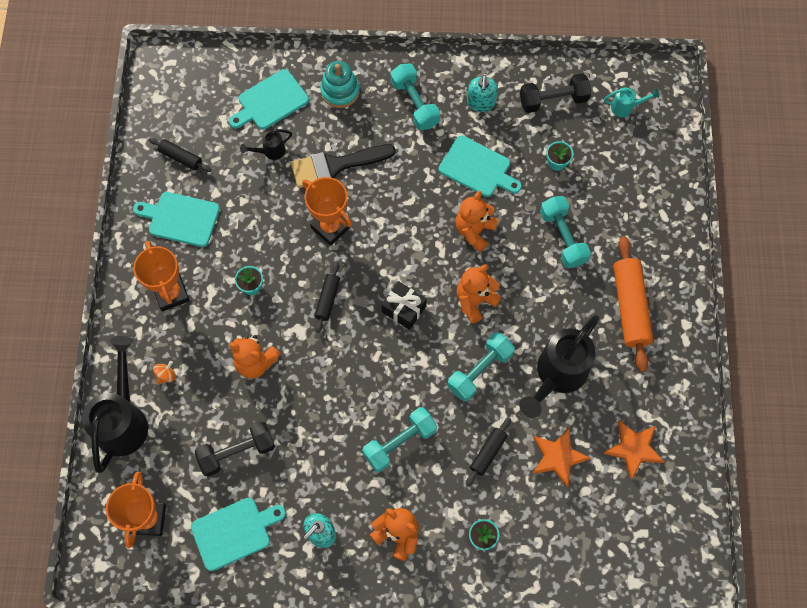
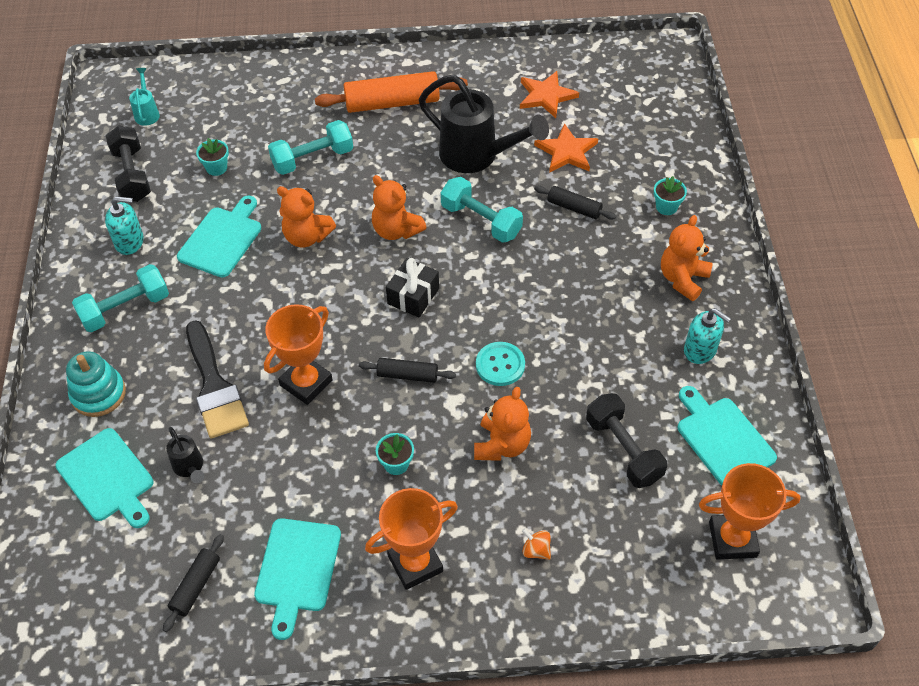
camera: 95 degrees left, 15 degrees down
black watering can [82,336,148,473] -> none
turquoise dumbbell [362,407,437,472] -> none
none -> turquoise button [476,342,525,386]

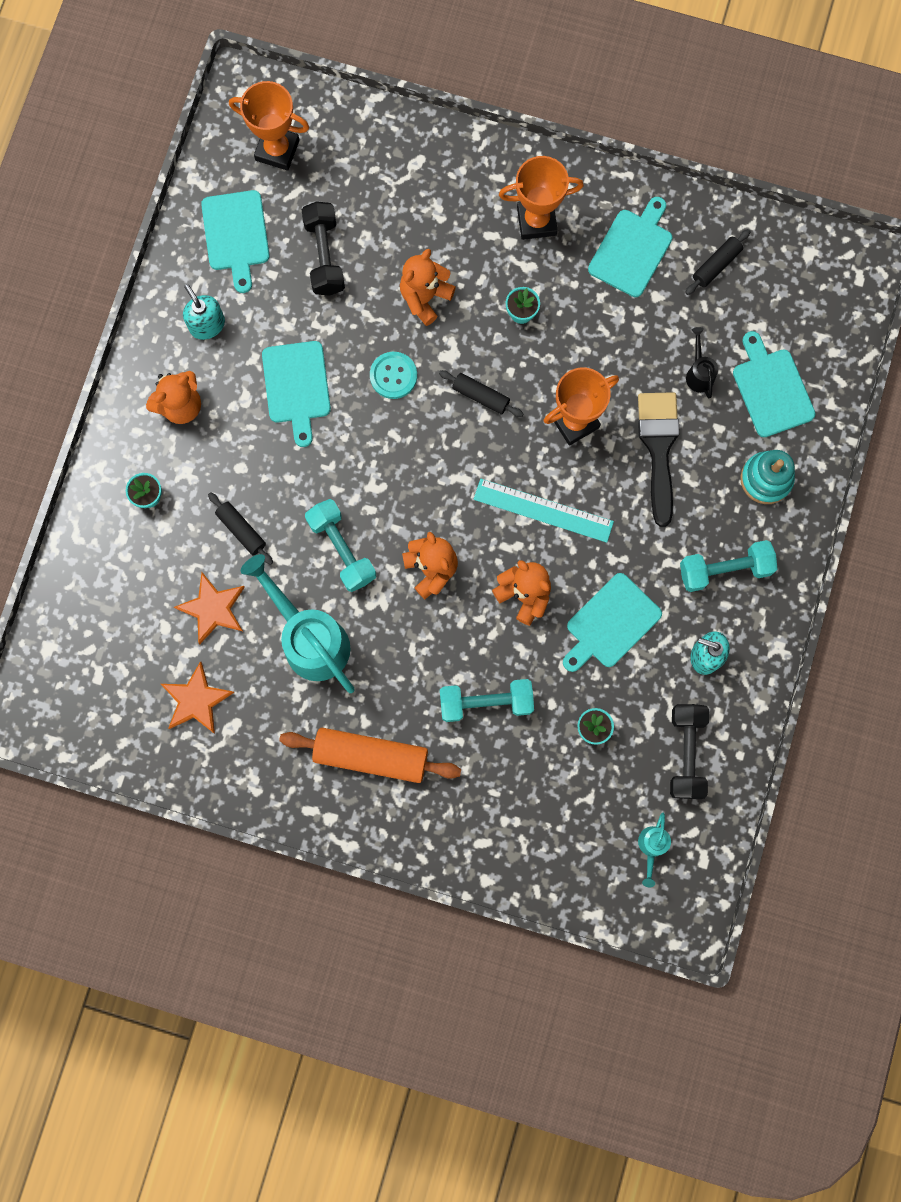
camera: 160 degrees left, 25 degrees up
black gift [386,258,439,317] -> none
black watering can [419,75,549,173] -> turquoise watering can [241,554,355,693]
orange spinning top [522,528,551,560] -> none
none -> turquoise cutting board [262,341,331,447]
none -> turquoise ruler [474,479,614,543]

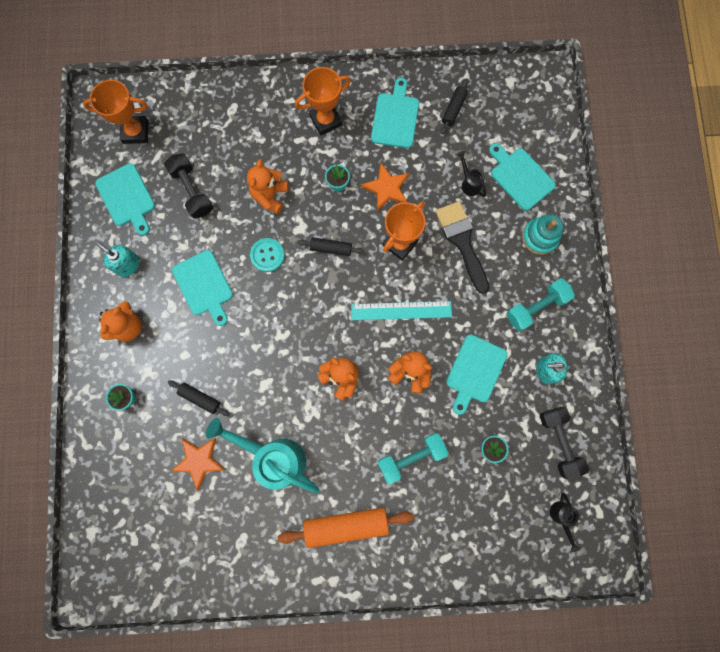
camera: 20 degrees left, 0 degrees up
orange star [161,661,234,734] -> orange star moved to [361,163,409,211]
turquoise dumbbell [305,499,376,592] -> none
turquoise watering can [638,813,671,887] -> black watering can [550,493,580,552]

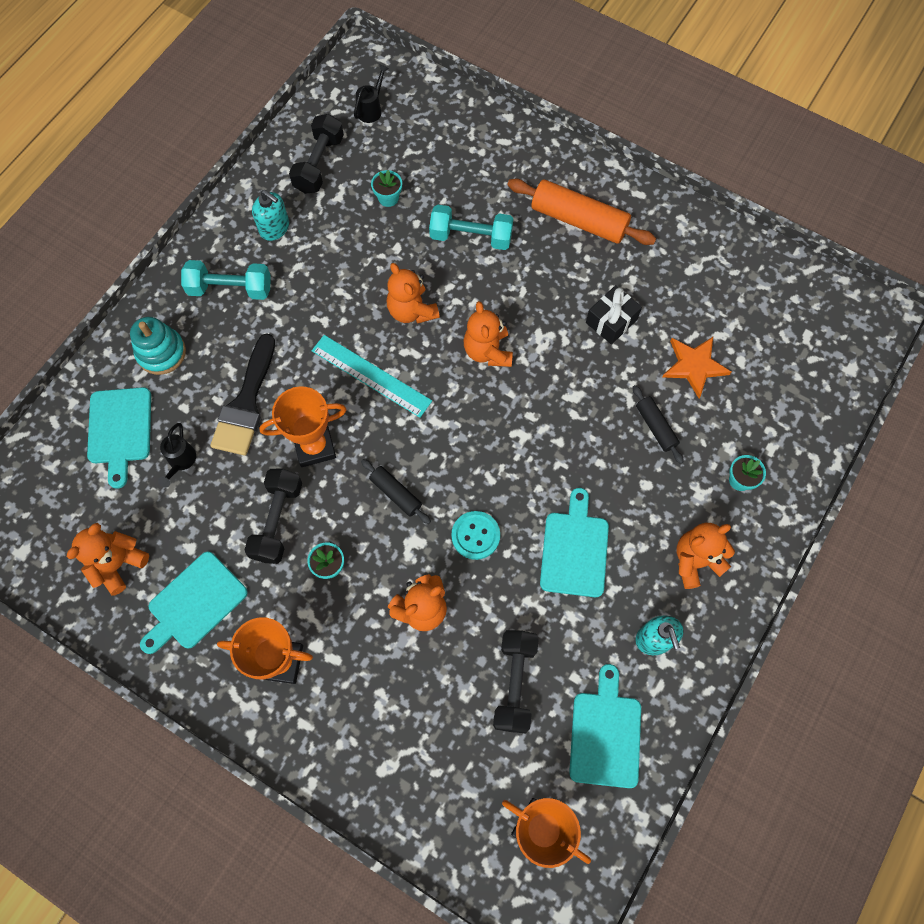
camera: 145 degrees left, 10 degrees down
turquoise watering can [206,418,319,493] -> black gift [586,285,642,344]
orange star [361,163,409,211] -> black dumbbell [244,469,302,564]
black rolling pin [441,78,468,134] -> orange teddy bear [67,523,149,596]
turquoise cutting board [446,335,508,415] -> none

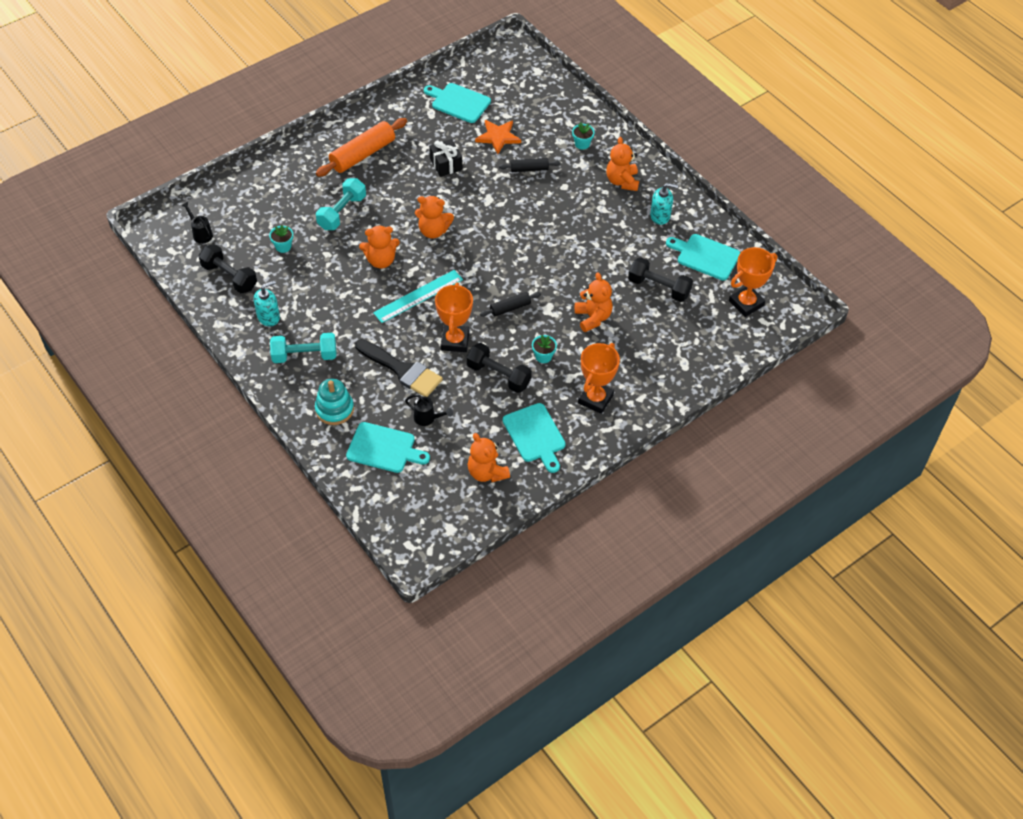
camera: 70 degrees left, 15 degrees down
turquoise dumbbell [181,260,270,300] -> turquoise dumbbell turned 60 degrees clockwise [270,333,336,363]
turquoise button [451,511,500,560] -> none
turquoise cutting board [540,488,609,597] -> turquoise cutting board moved to [424,83,491,123]

